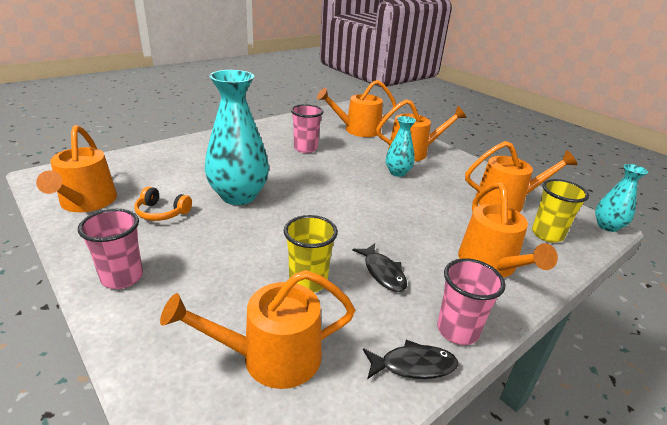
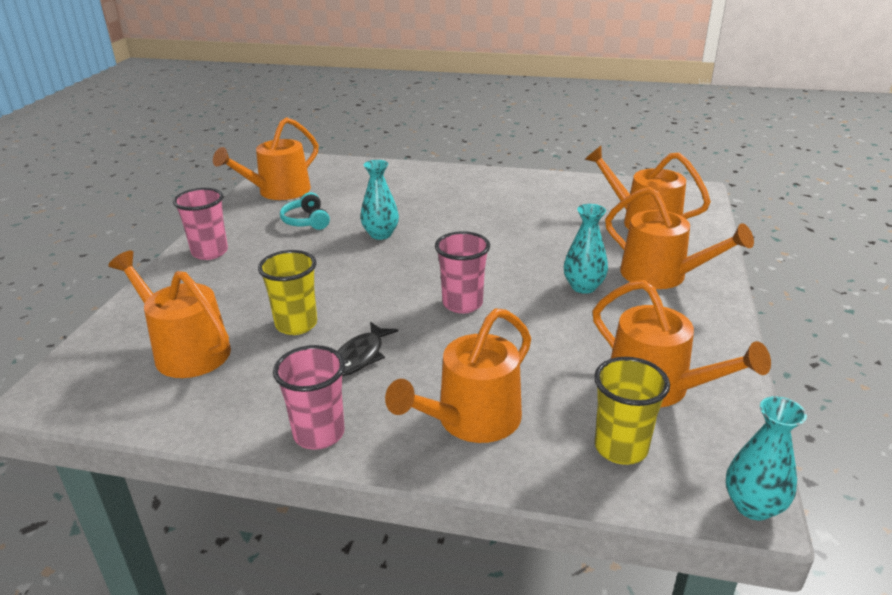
camera: 55 degrees right, 0 degrees up
orange headphones [135,186,192,221] -> turquoise headphones [280,192,330,230]
turquoise vase [205,70,269,205] -> turquoise vase [360,160,399,240], size x0.54
pink cup [291,104,324,153] -> pink cup moved to [435,231,490,314]
black fish [363,339,458,379] -> none

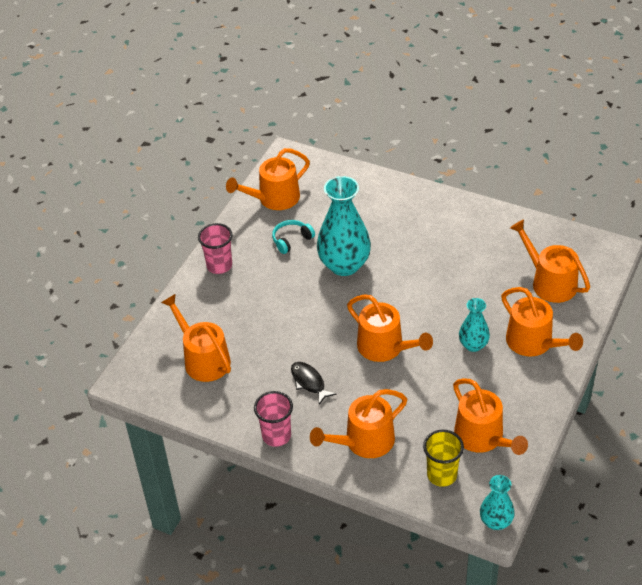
camera: 15 degrees right, 15 degrees up
yellow cup [258,250,317,335] -> none
turquoise headphones [280,192,330,230] -> turquoise headphones turned 60 degrees clockwise [272,220,315,254]
black fish [338,322,398,376] -> black fish turned 105 degrees clockwise [291,362,336,405]
turquoise vase [360,160,399,240] -> turquoise vase [317,176,371,276], size x1.86
pink cup [435,231,490,314] -> orange watering can [347,294,433,362]

